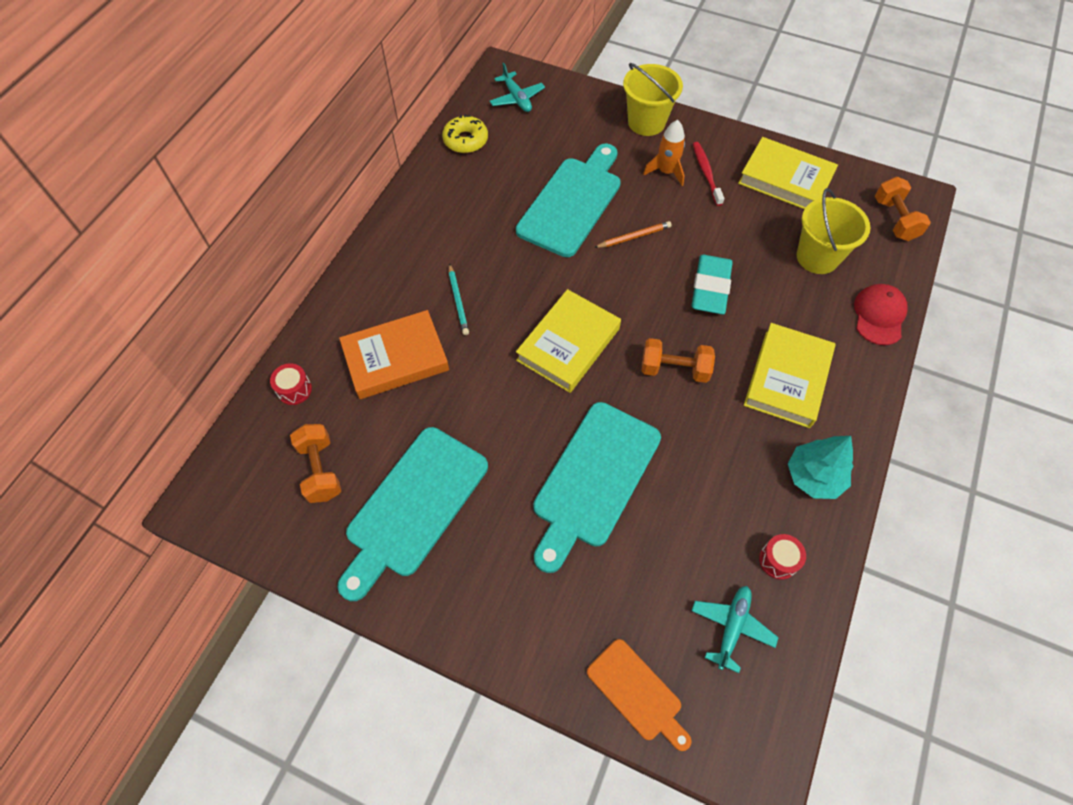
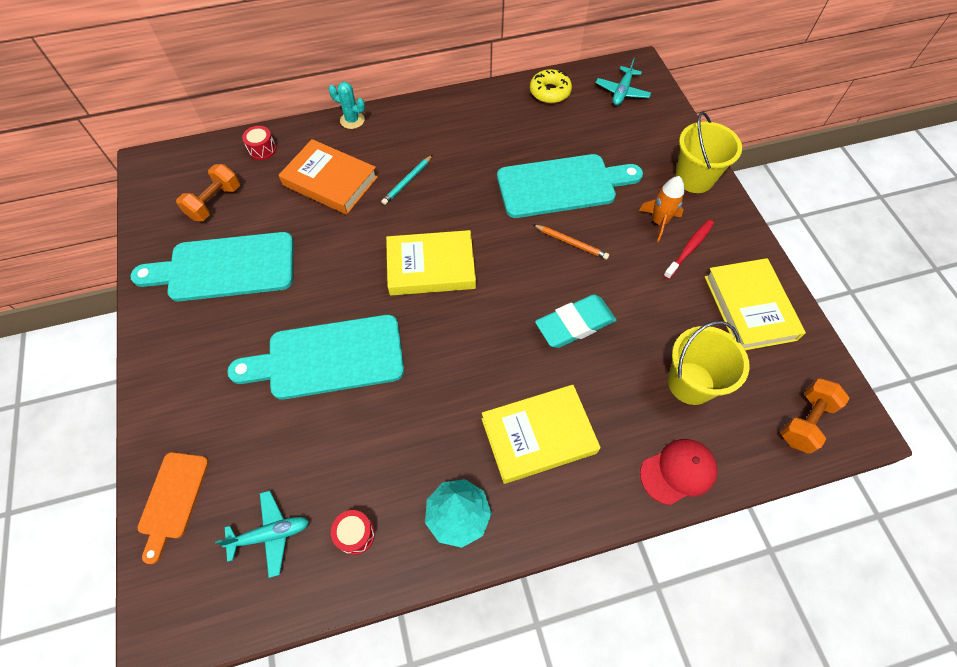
camera: 50 degrees right, 0 degrees up
orange dumbbell [642,338,715,383] -> none
none -> turquoise cactus [329,82,365,129]

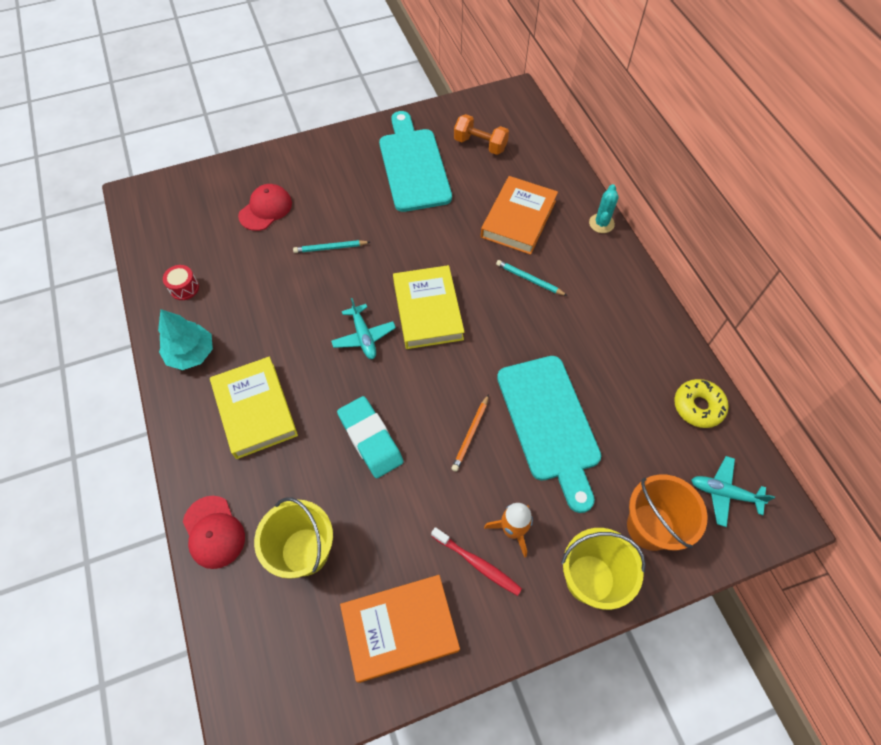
camera: 85 degrees right, 0 degrees up
orange cutting board [138,452,209,564] -> none
turquoise plane [215,491,309,578] -> turquoise plane moved to [331,298,396,359]
turquoise cutting board [227,315,404,400] -> turquoise pencil [293,240,370,253]
red drum [242,126,276,160] -> none
yellow book [705,258,806,350] -> orange book [340,575,460,683]
orange dumbbell [780,378,850,454] -> none
none -> red cap [238,184,292,231]
none -> orange bucket [627,474,707,551]

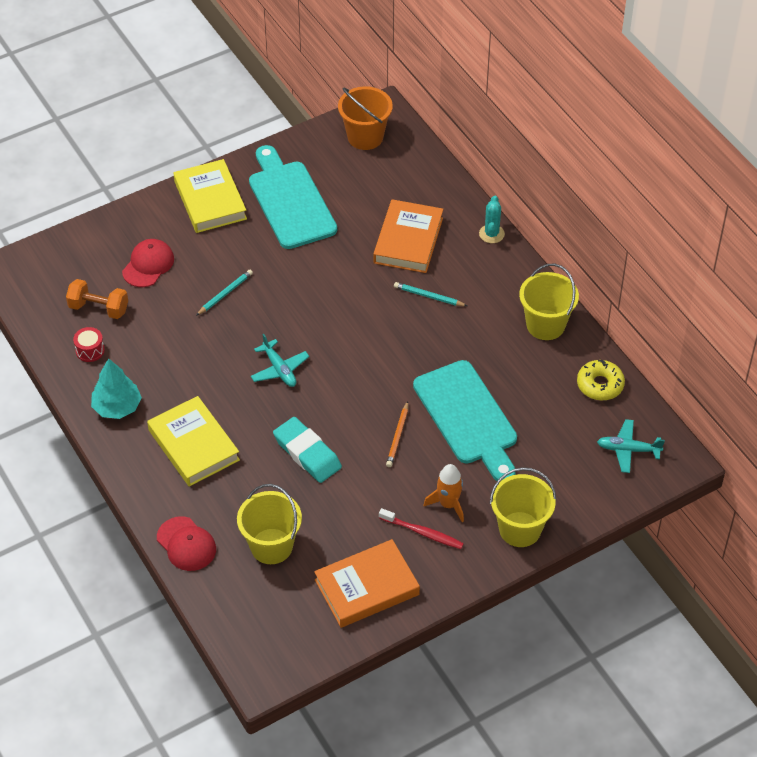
camera: 10 degrees left, 10 degrees down
turquoise pencil [293,240,370,253] -> turquoise pencil turned 150 degrees clockwise [196,270,253,316]
yellow book [393,265,464,349] -> yellow book moved to [174,159,247,233]
orange dumbbell [454,114,509,155] -> orange dumbbell moved to [66,279,128,319]
orange bucket [627,474,707,551] -> orange bucket moved to [338,86,393,150]
none -> yellow bucket [519,264,579,340]

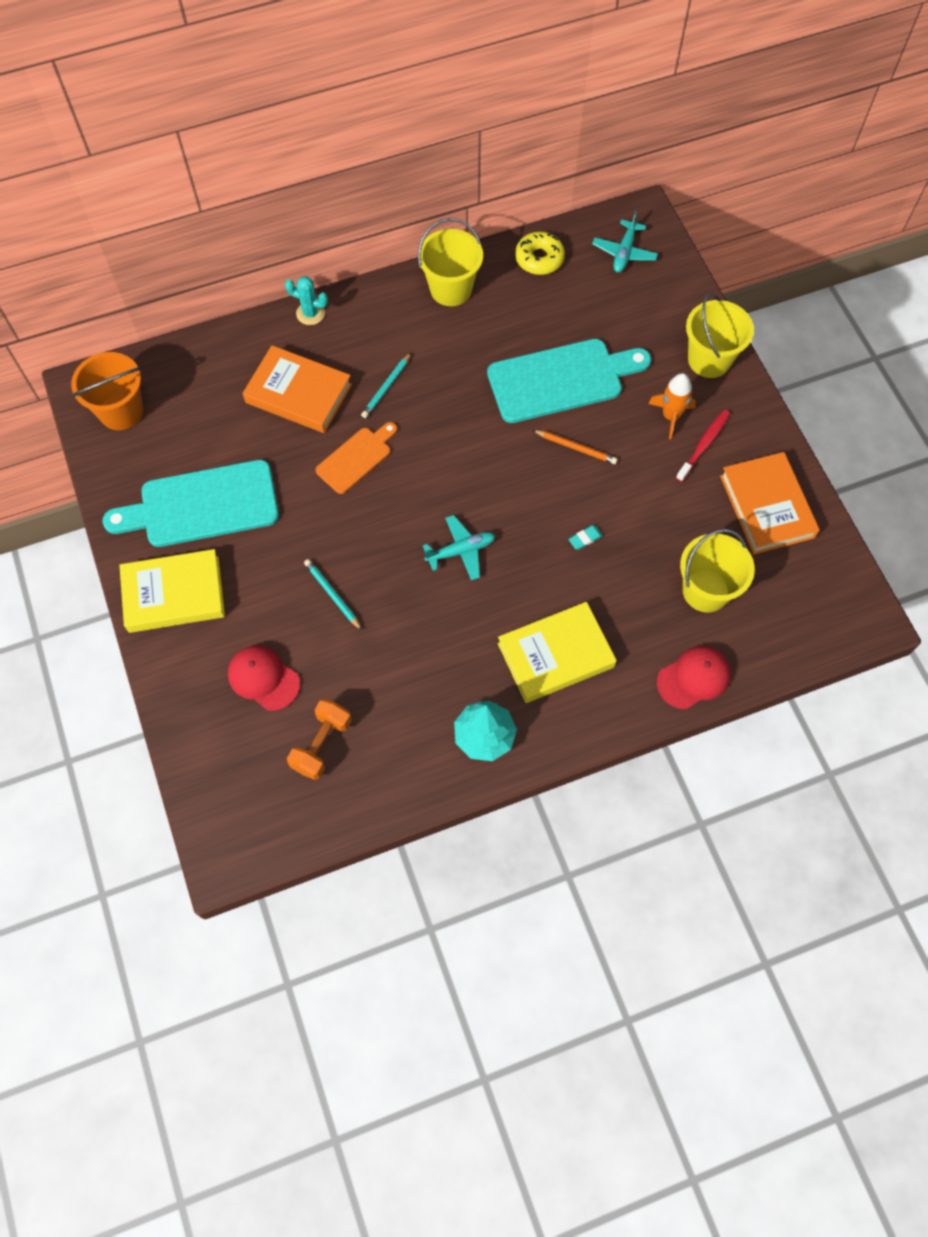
camera: 80 degrees left, 15 degrees up
red drum [73,327,105,362] -> none
turquoise eraser [273,417,342,483] -> turquoise eraser [568,525,603,550], size x0.41
none -> orange cutting board [315,422,397,494]

